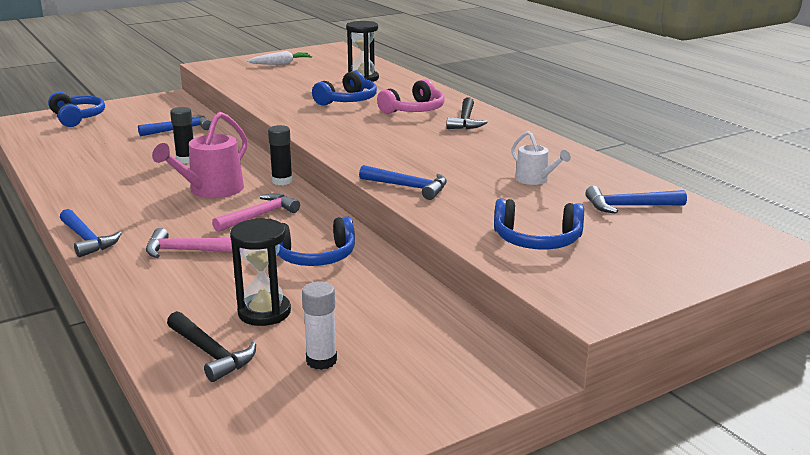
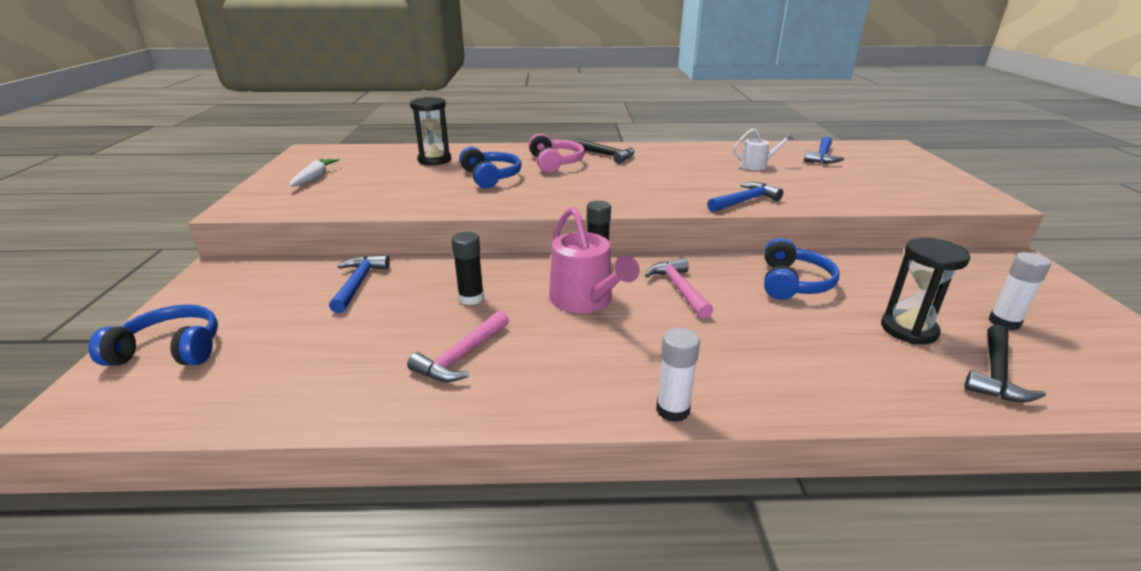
camera: 60 degrees left, 5 degrees up
blue hammer [60,209,122,257] -> white glue stick [656,328,700,422]
pink hammer [146,228,232,258] -> pink hammer moved to [407,310,509,382]
black hammer [167,311,256,382] -> black hammer turned 135 degrees clockwise [964,325,1046,402]
blue headphones [494,198,584,249] -> none

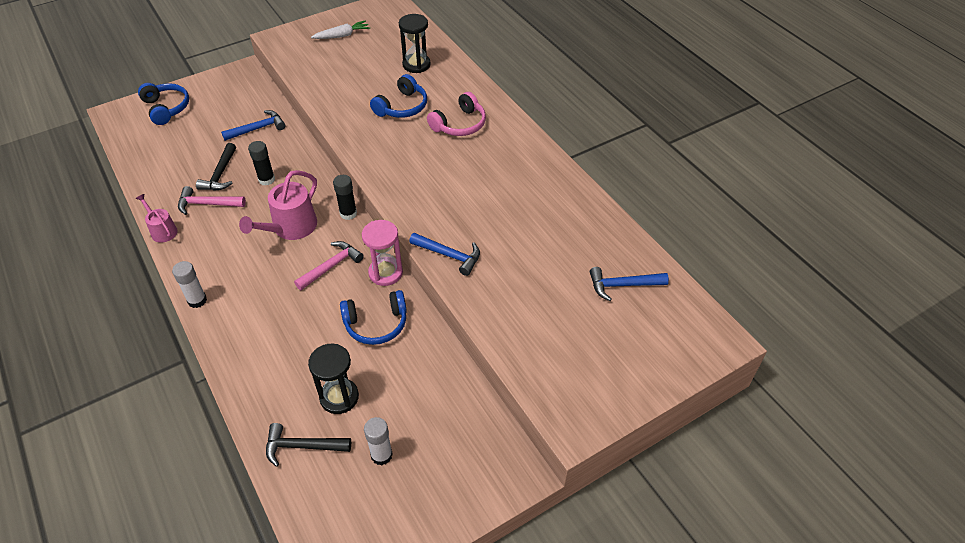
camera: 60 degrees right, 20 degrees up
black hammer [574,138,635,164] -> black hammer moved to [196,143,236,191]
white watering can [733,128,794,170] -> none
none -> pink watering can [136,194,178,243]
none -> pink hourglass [362,220,403,286]

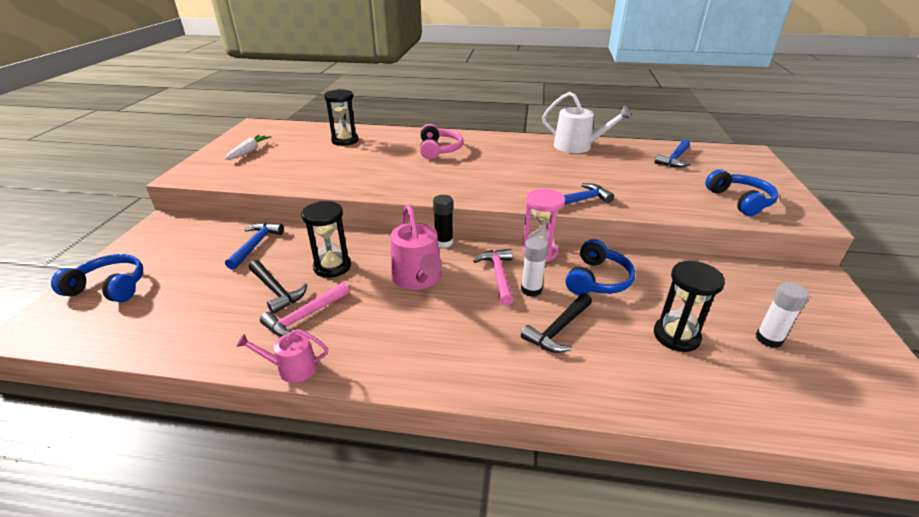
camera: 50 degrees left, 15 degrees down
white glue stick [172,261,207,308] -> white glue stick moved to [521,237,548,297]
black glue stick [248,141,275,186] -> black hourglass [301,201,351,278]
black hammer [266,423,351,467] -> black hammer moved to [521,293,592,353]
blue headphones [370,74,427,118] -> blue headphones moved to [705,169,778,216]
none -> white watering can [542,92,632,153]

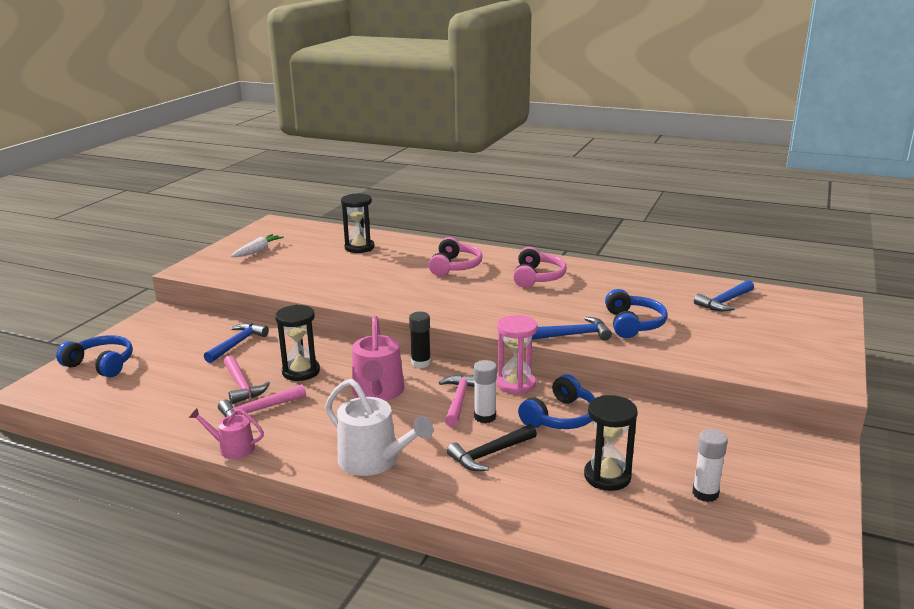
camera: 15 degrees right, 10 degrees down
black hammer [249,260,307,314] -> pink hammer [223,355,270,404]
white watering can [542,92,632,153] -> white watering can moved to [325,379,433,476]
blue headphones [705,169,778,216] -> blue headphones moved to [605,289,668,338]
none -> pink headphones [513,247,567,288]

